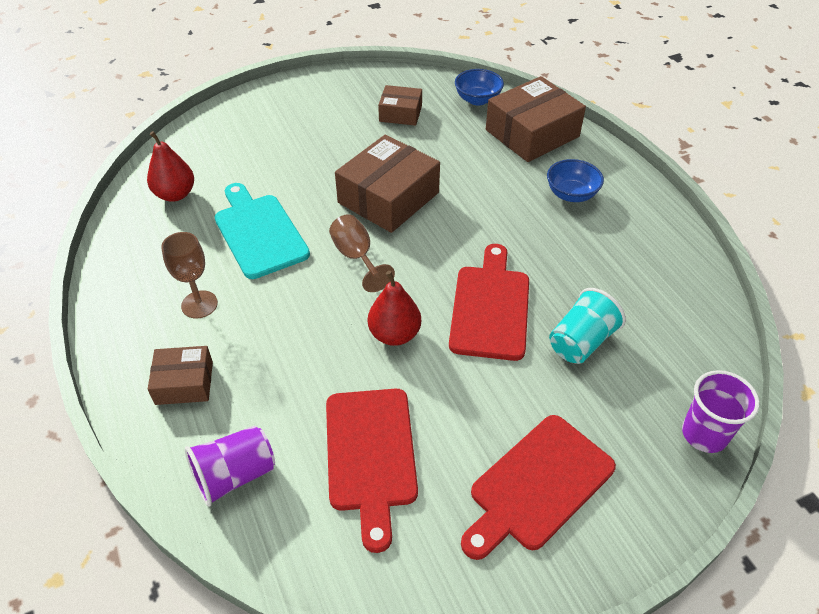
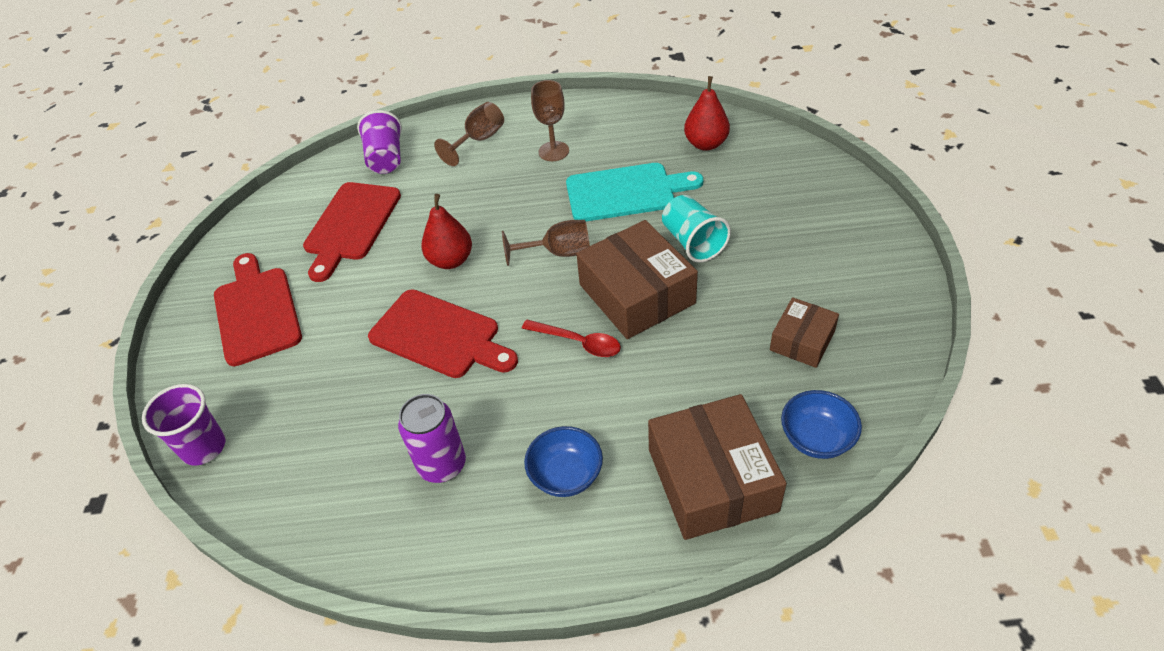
camera: 115 degrees right, 0 degrees up
brown box [148,346,213,405] -> brown goblet [434,102,504,166]
red cutting board [326,389,418,553] -> red cutting board turned 90 degrees counterclockwise [303,182,401,282]
turquoise cup [549,288,626,364] -> turquoise cup moved to [662,195,731,263]
none -> purple can [398,394,466,483]
none -> red spoon [522,320,621,357]

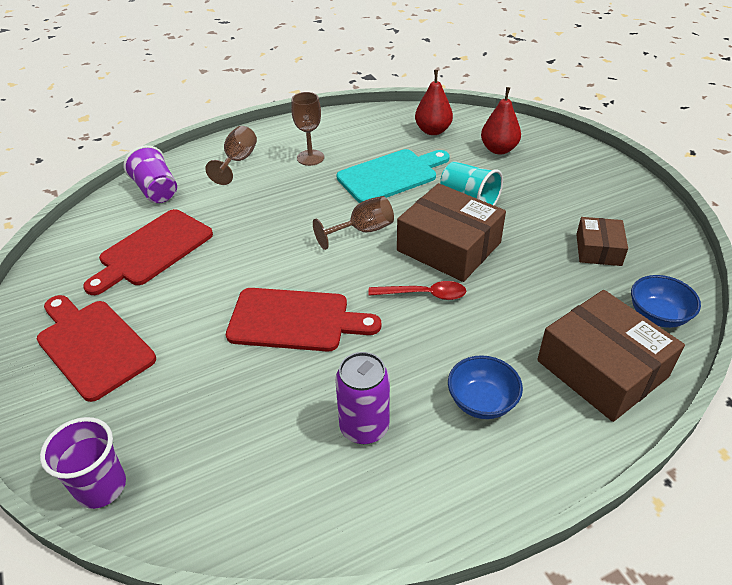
camera: 25 degrees left, 5 degrees down
red cutting board [303,182,401,282] -> red cutting board turned 45 degrees clockwise [83,209,213,295]
red pear [421,194,472,269] -> red pear moved to [481,87,521,154]

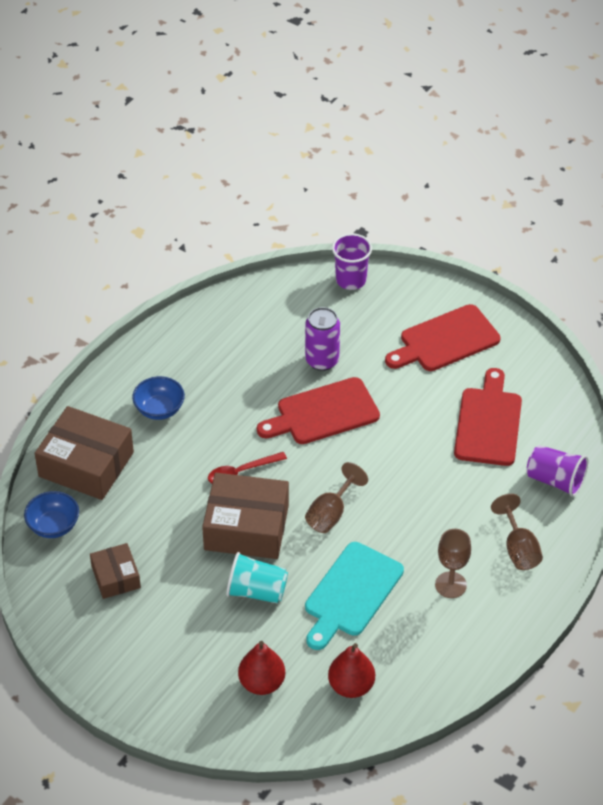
camera: 150 degrees right, 5 degrees up
red cutting board [37,295,156,402] -> red cutting board turned 135 degrees clockwise [385,304,501,371]
purple can [335,352,390,444] -> purple can moved to [305,307,340,371]

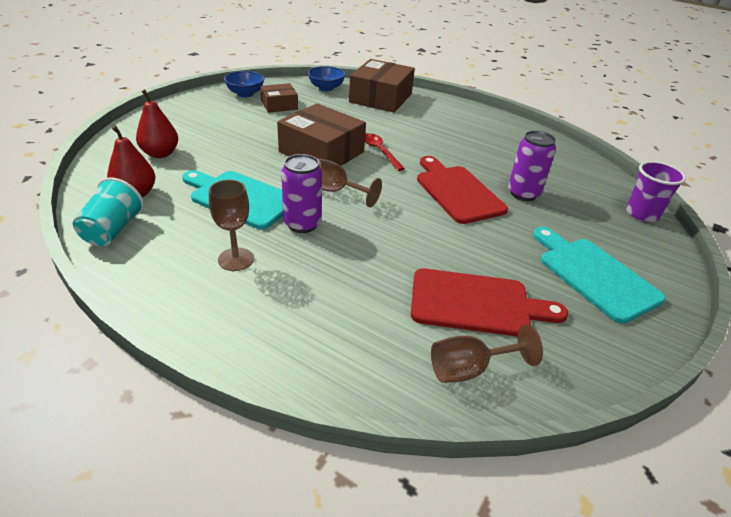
camera: 85 degrees right, 10 degrees down
blue bowl [132,376,185,420] -> blue bowl moved to [224,71,264,97]
brown box [202,473,289,559] -> brown box turned 60 degrees counterclockwise [277,103,366,166]
turquoise cup [226,552,288,604] -> turquoise cup moved to [73,177,144,246]
red cutting board [385,304,501,371] -> turquoise cutting board [533,227,666,324]
brown goblet [491,494,543,570] -> brown goblet moved to [431,324,543,383]
purple cup [526,445,588,497] -> none
none -> purple can [281,154,322,233]

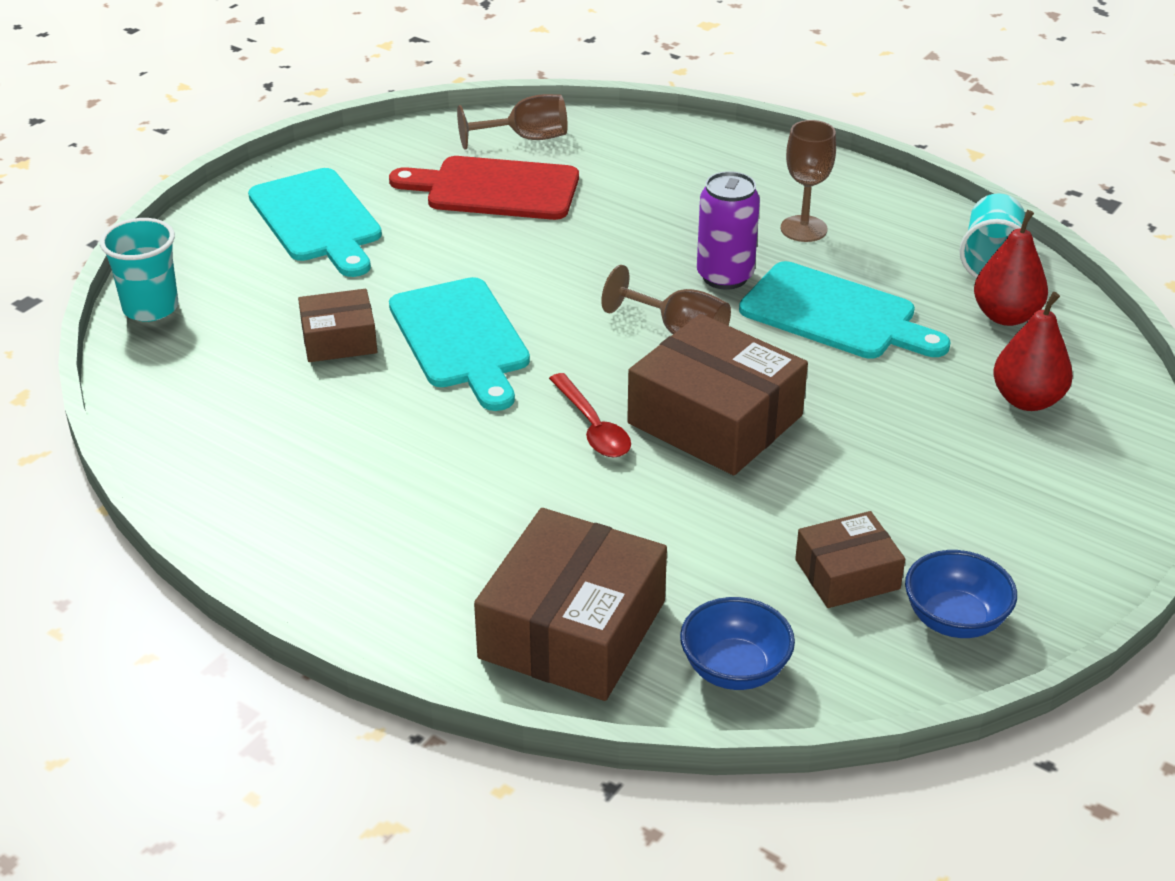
camera: 175 degrees left, 0 degrees up
red cutting board [417,156,508,224] -> turquoise cutting board [389,277,530,411]
purple can [508,131,556,201] -> brown box [298,289,377,362]
purple cup [626,161,686,222] -> turquoise cup [100,218,178,322]

